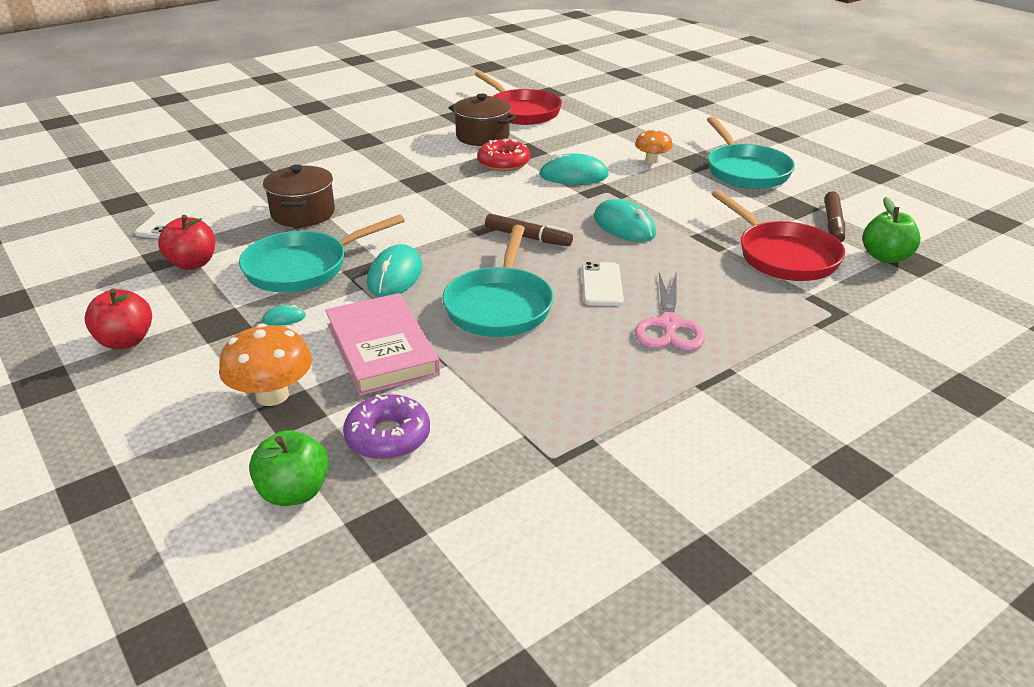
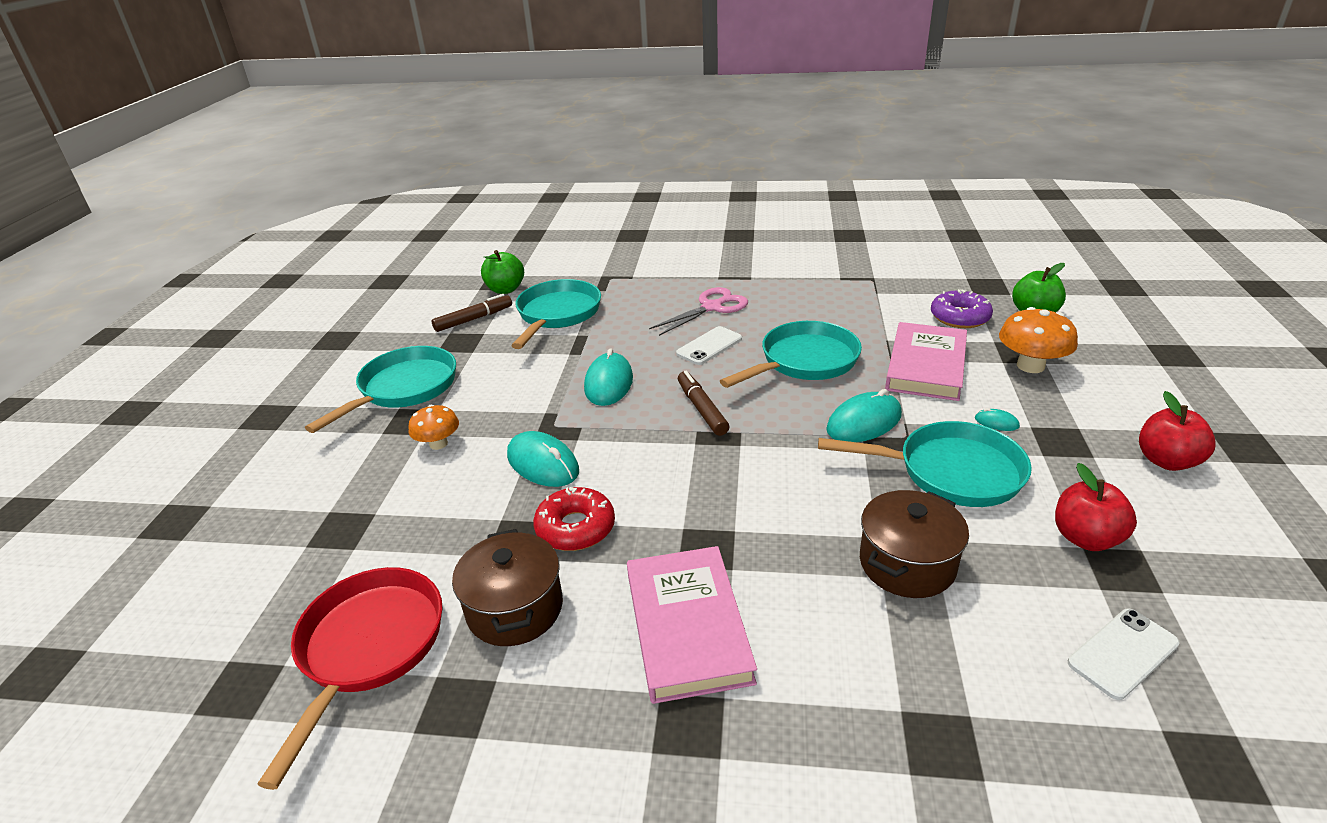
camera: 135 degrees left, 0 degrees up
red pan [712,190,845,281] -> turquoise pan [511,279,601,349]
none -> pink book [627,546,757,704]

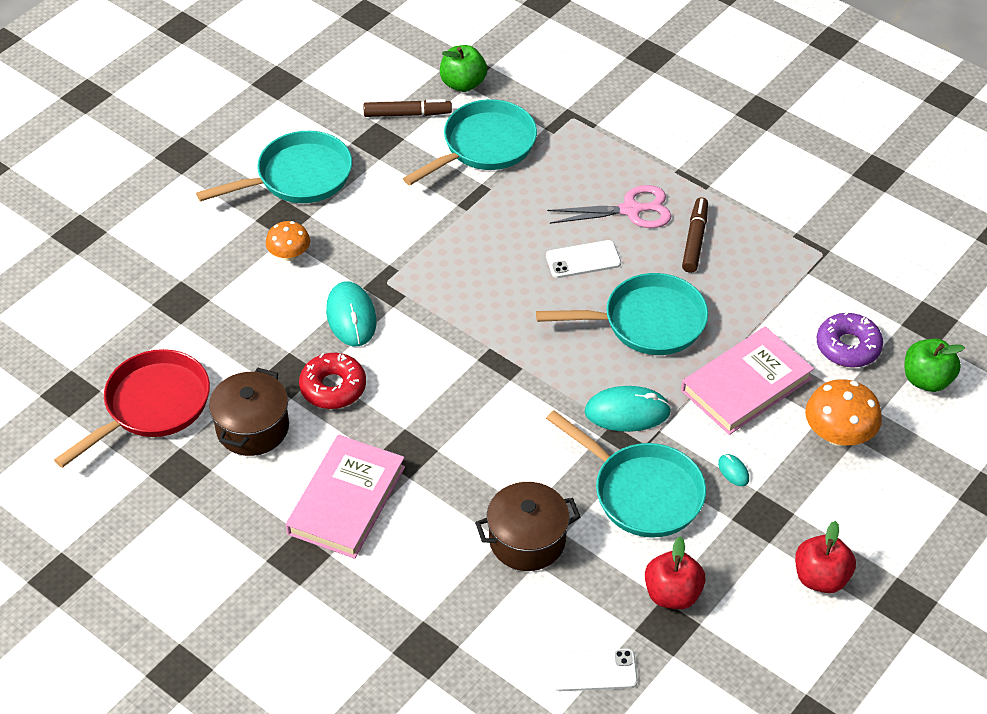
camera: 30 degrees right, 15 degrees up
turquoise mouse [584,348,633,406] -> none
brown marker [678,371,729,436] -> brown marker moved to [682,197,708,273]

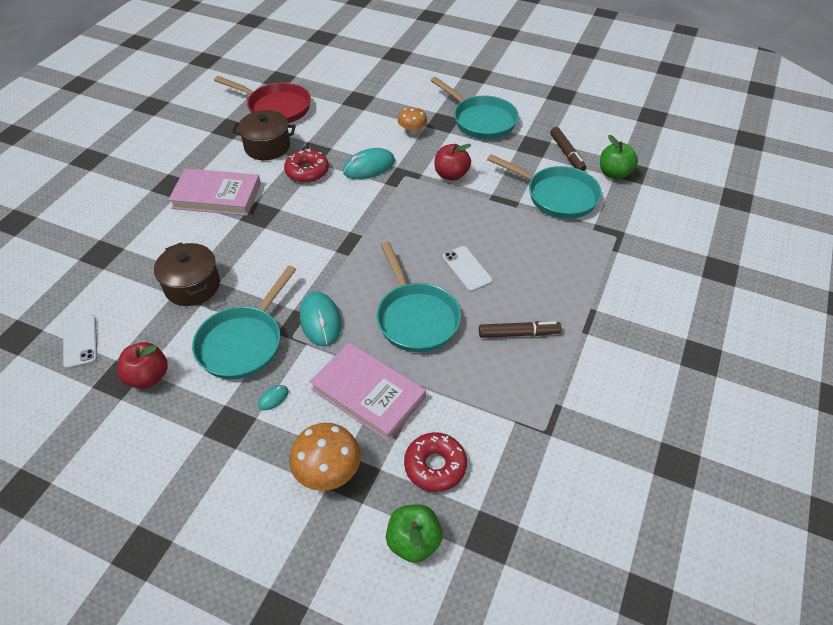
camera: 75 degrees right, 0 degrees up
pink scissors [547,185,672,228] -> none
red apple [795,521,856,593] -> red apple moved to [435,144,471,181]
purple donut [817,312,883,368] -> red donut [404,432,467,492]

